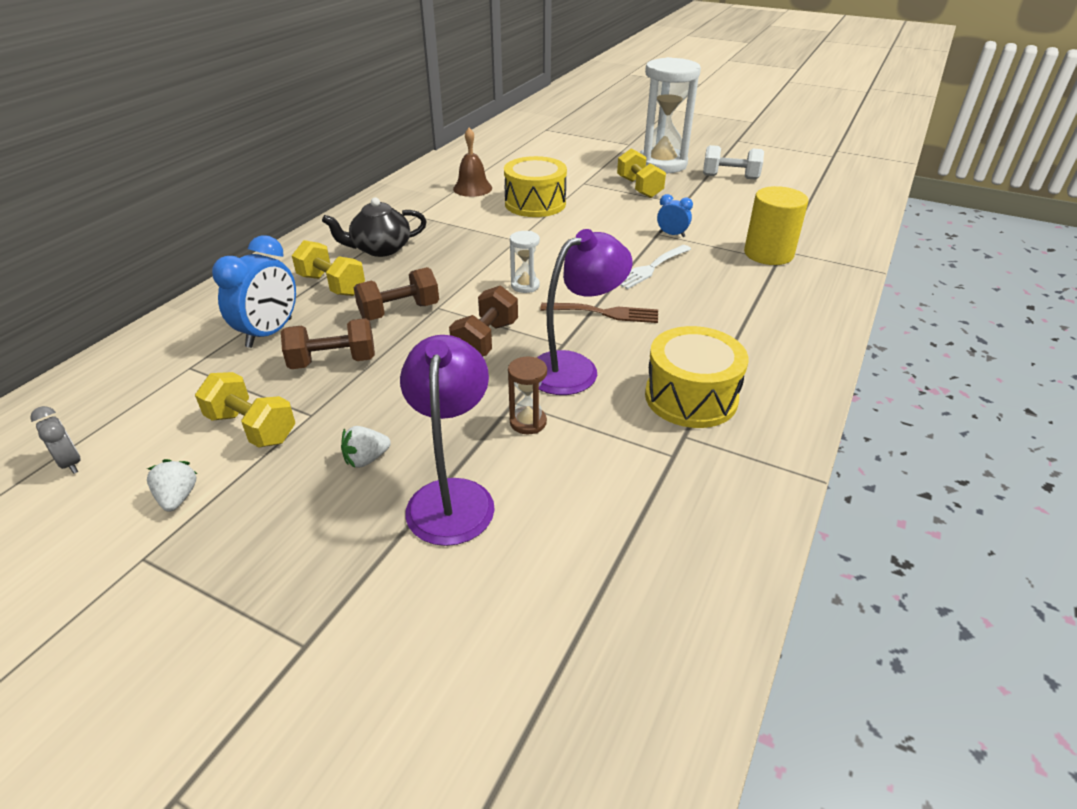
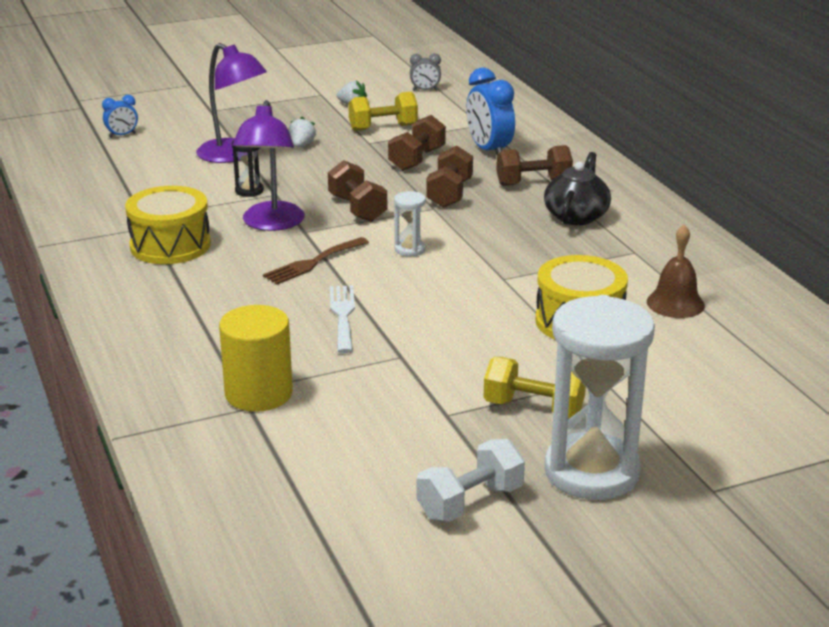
camera: 130 degrees right, 10 degrees down
yellow dumbbell [292,240,365,296] -> brown dumbbell [496,145,573,186]
brown hourglass [508,357,547,434] -> black hourglass [232,140,264,197]
blue clock [657,194,693,237] -> blue clock moved to [102,95,138,138]

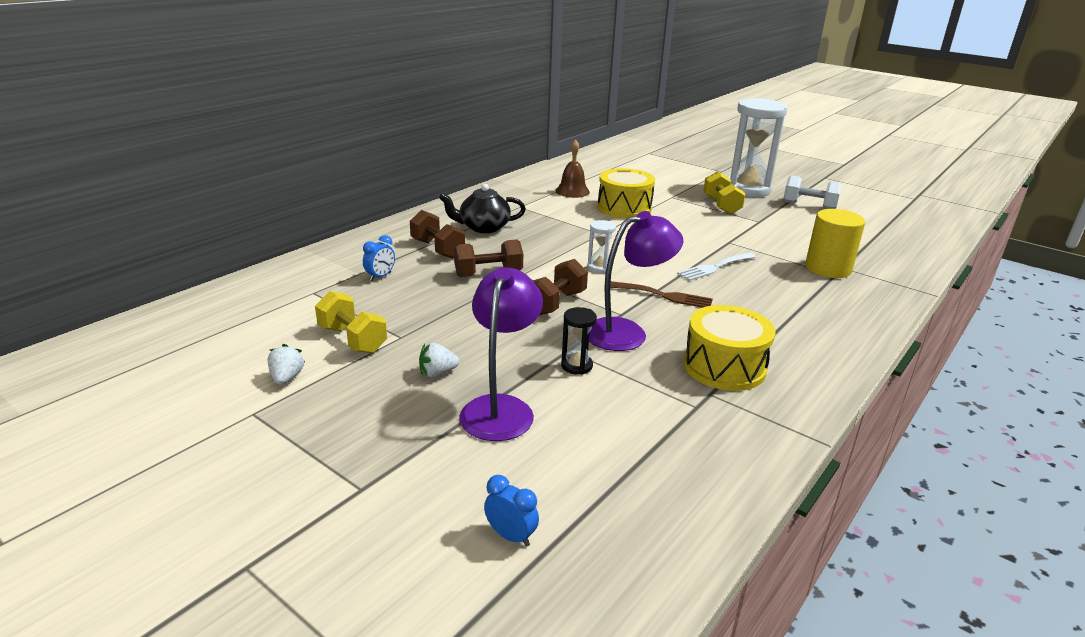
camera: 120 degrees left, 0 degrees up
brown dumbbell [388,115,446,171] -> none
grey clock [410,53,441,91] -> none
blue clock [466,67,515,155] -> blue clock [363,235,395,281], size x0.53

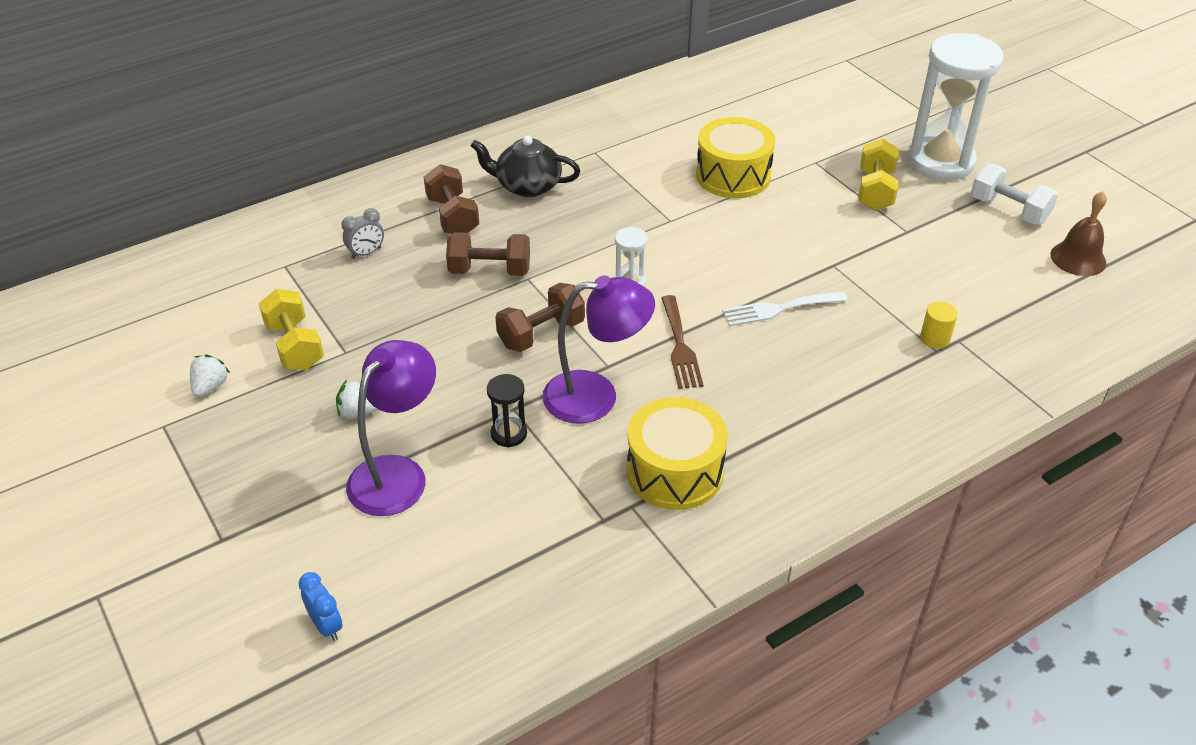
camera: 20 degrees right, 15 degrees up
blue clock [363,235,395,281] -> grey clock [342,208,384,259]
brown bell [556,139,590,198] -> brown bell moved to [1051,191,1107,276]
brown fork [610,281,713,308] -> brown fork turned 45 degrees clockwise [661,295,704,389]
yellow cylinder [805,209,865,278] -> yellow cylinder [920,302,958,349], size x0.49

